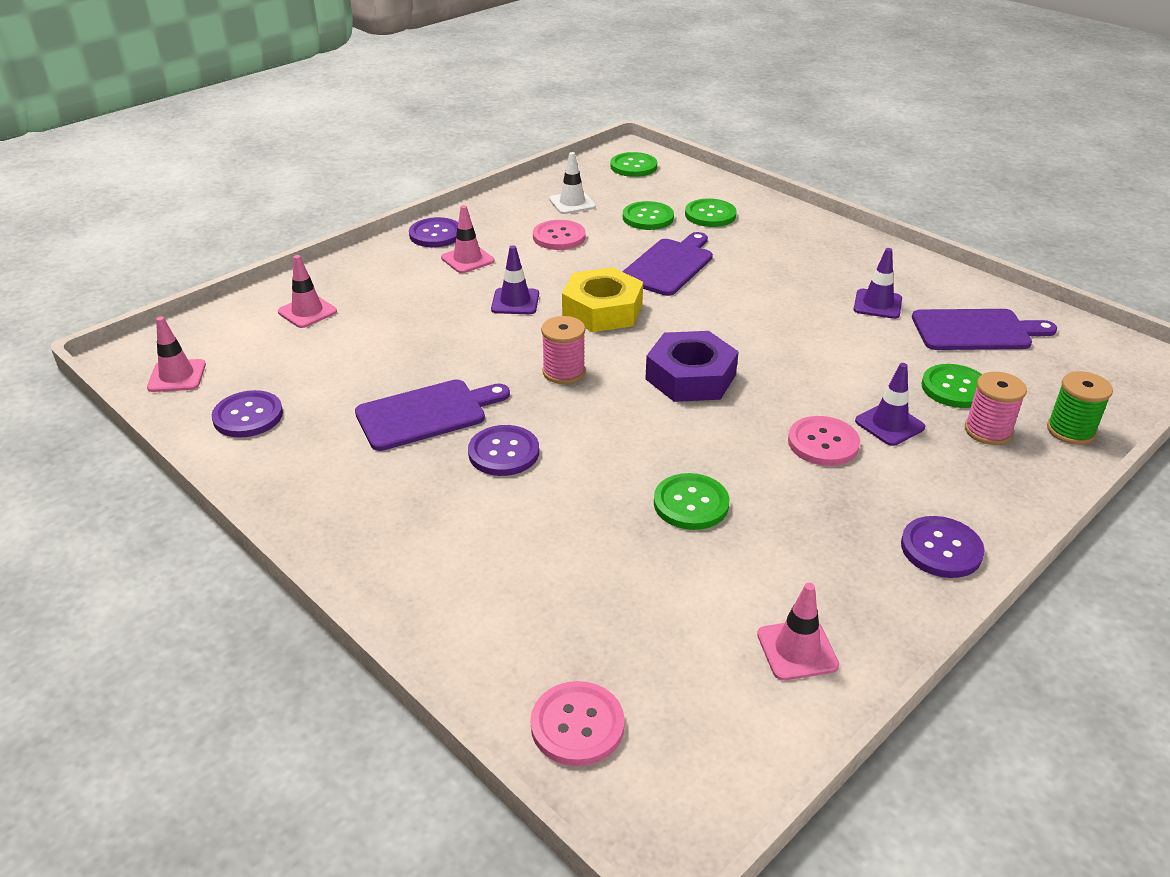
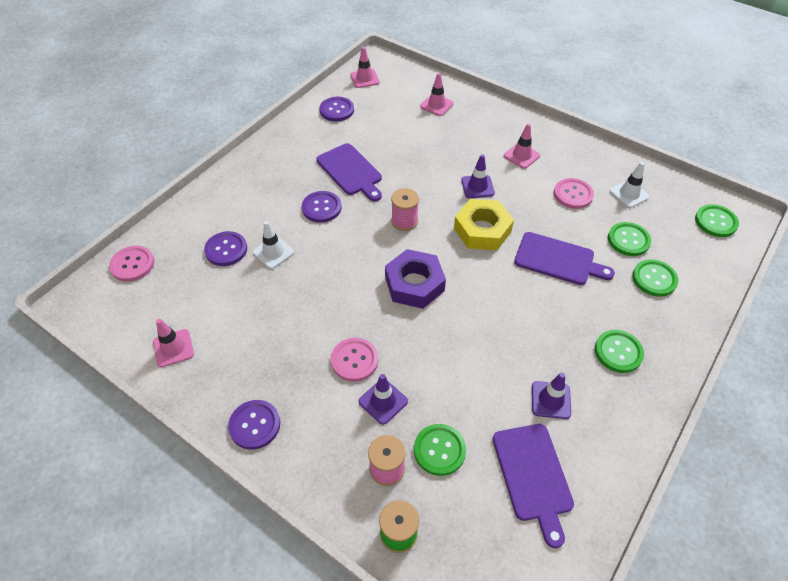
camera: 80 degrees right, 15 degrees up
purple button [409,217,458,247] -> purple button moved to [204,231,247,266]
green button [654,473,729,530] -> green button moved to [595,330,644,373]
none -> white traffic cone [253,221,294,269]

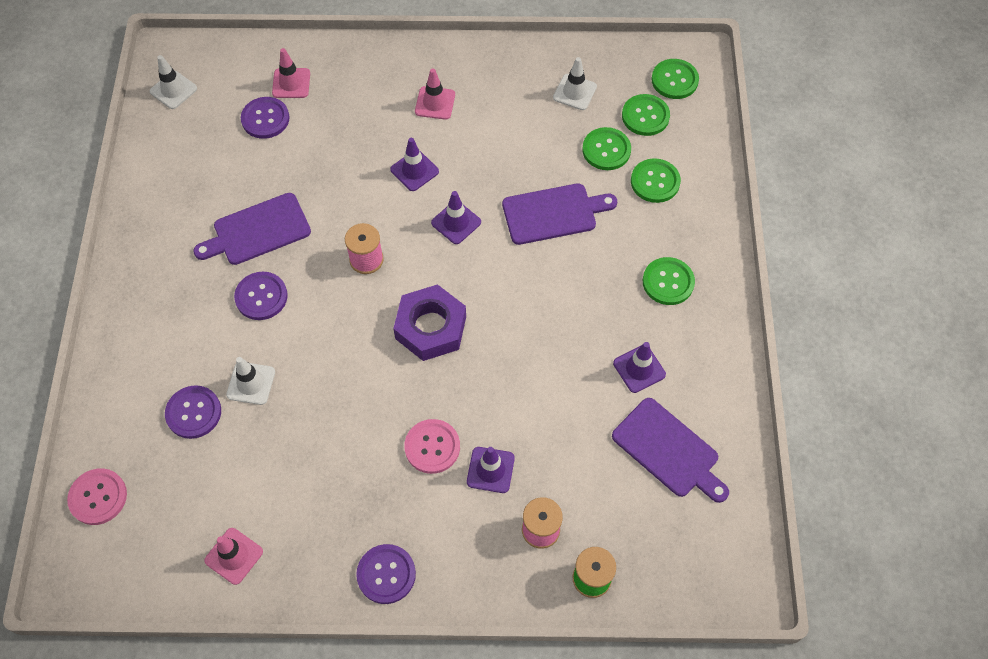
camera: 35 degrees left, 10 degrees up
purple cutting board [316,143,382,201] -> purple cutting board turned 135 degrees clockwise [193,193,311,265]
purple button [320,97,354,122] -> purple button moved to [241,97,290,139]
pink traffic cone [351,47,379,88] -> white traffic cone [150,55,197,109]
green button [414,424,466,476] -> green button moved to [622,94,670,136]
yellow nut [454,199,514,250] -> purple traffic cone [431,191,481,244]
pink button [554,178,594,209] -> none

